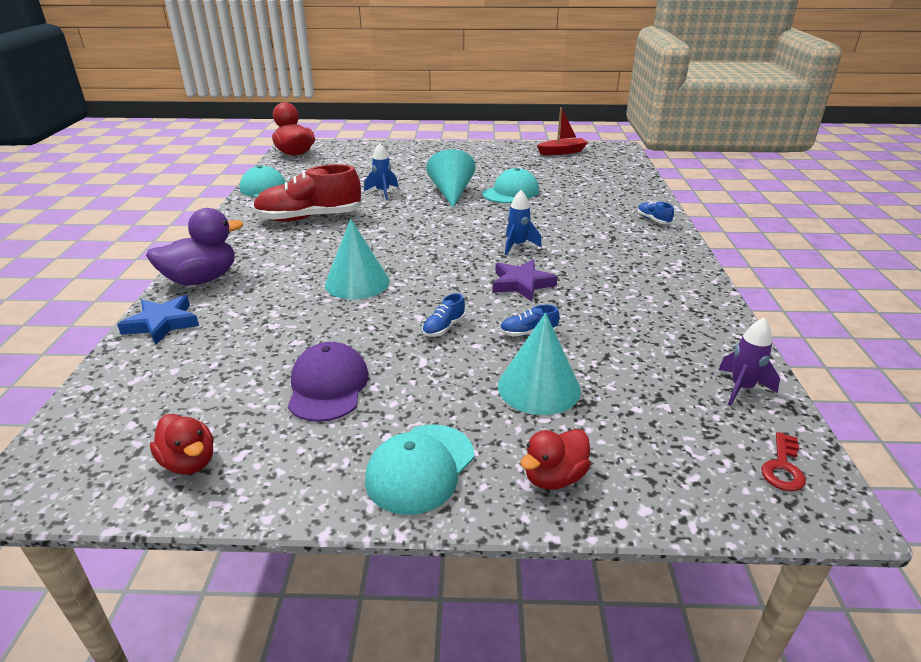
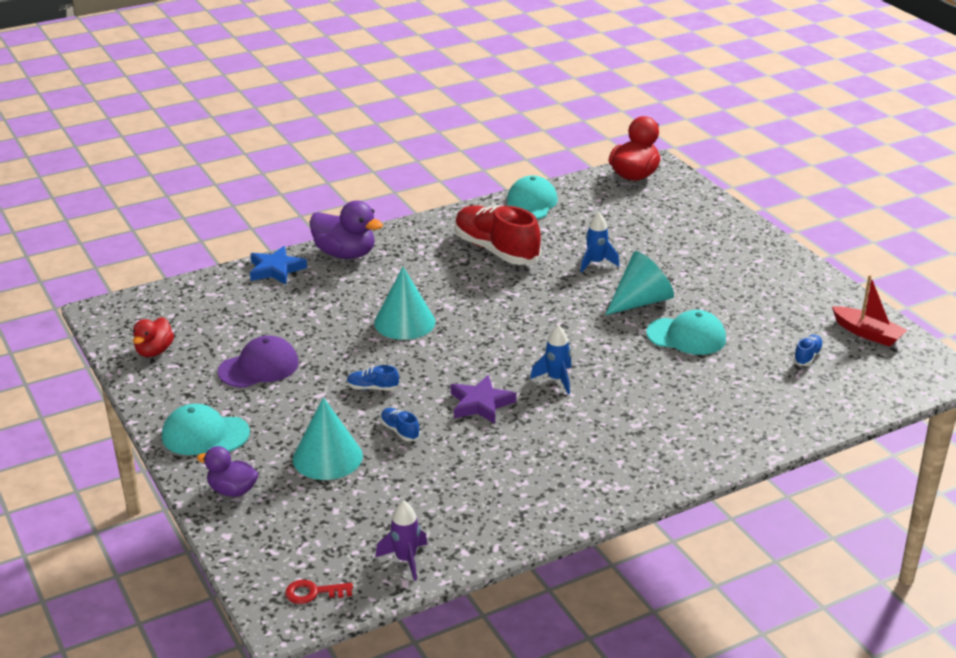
camera: 60 degrees right, 0 degrees up
red duck [520,429,591,490] -> purple duck [197,446,258,497]
blue shoe [637,201,674,224] -> blue shoe moved to [793,335,824,366]

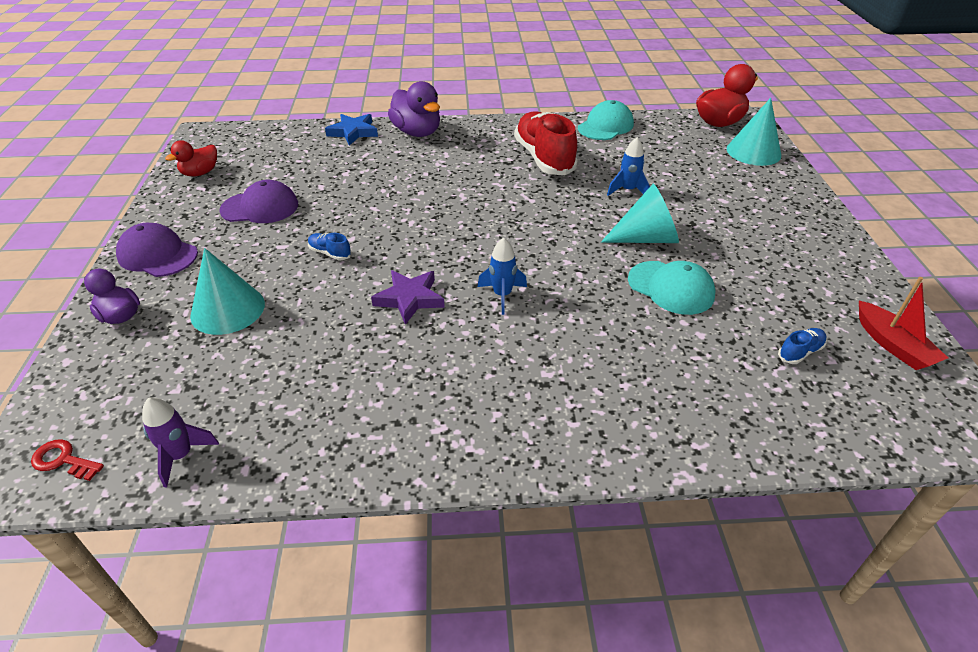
camera: 25 degrees right, 10 degrees up
turquoise cap [162,404,250,455] -> purple cap [116,223,198,277]
turquoise cone [374,267,436,340] -> turquoise cone moved to [727,98,781,166]
blue shoe [380,408,420,442] -> none

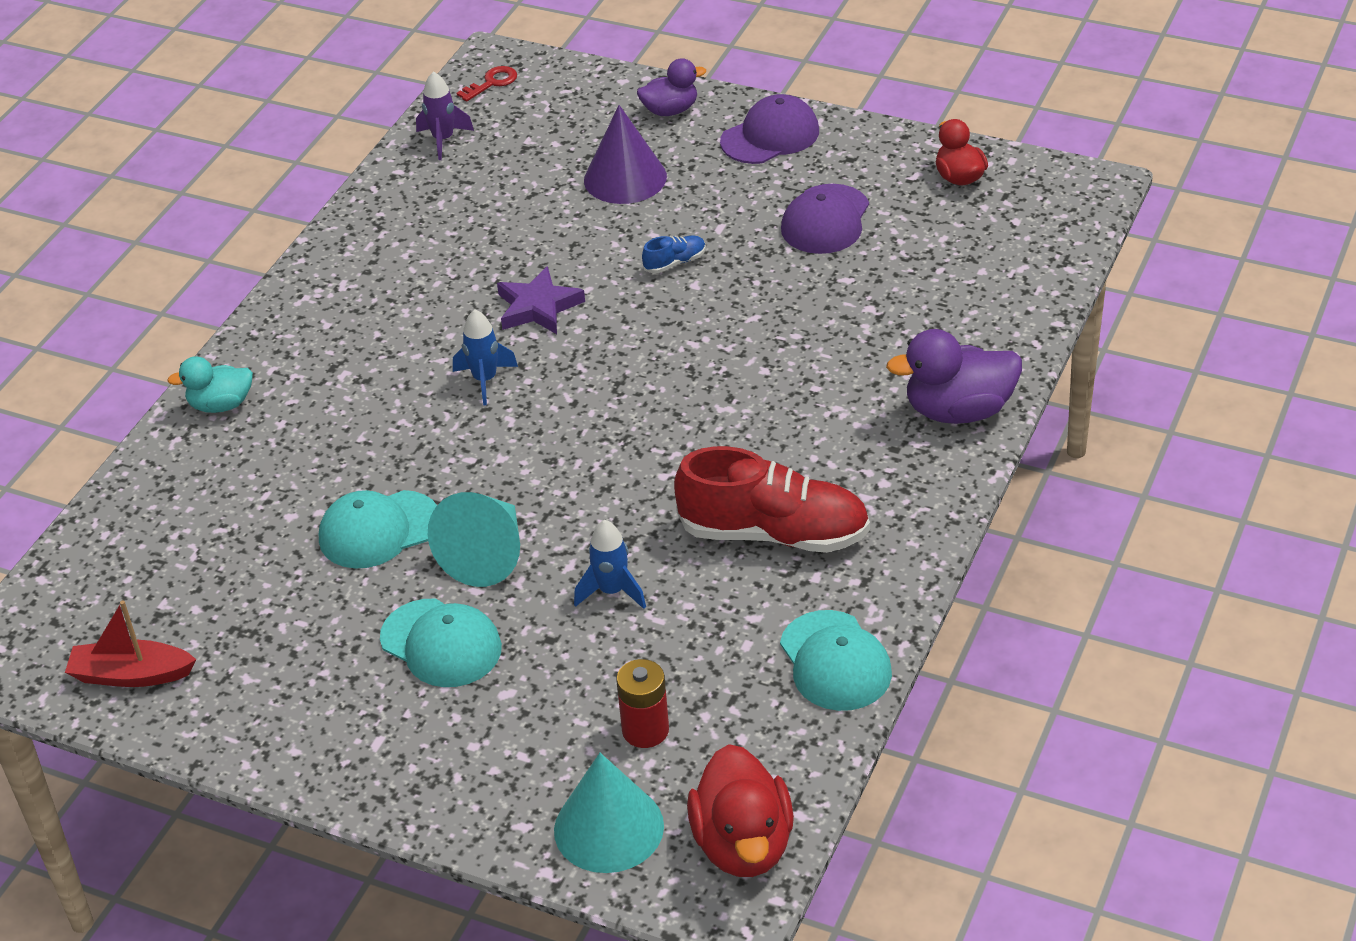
camera: 120 degrees right, 0 degrees up
turquoise cone [190,248,265,335] -> purple cone [584,105,667,204]
blue star [325,114,378,145] -> none
blue shoe [778,328,827,364] -> none
none -> turquoise duck [167,356,253,413]
none -> turquoise cap [380,599,502,687]
none -> red battery [616,659,669,748]

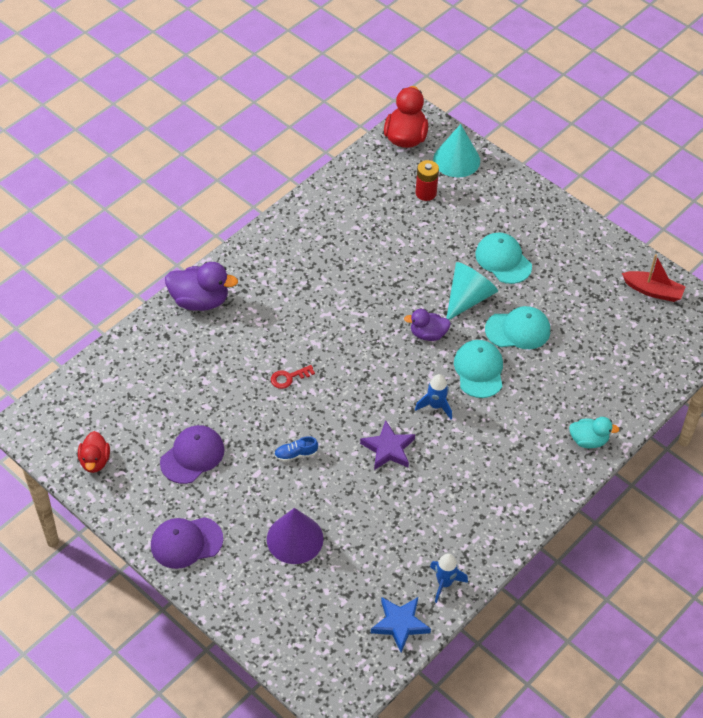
camera: 165 degrees left, 10 degrees up
purple rocket [416,71,474,160] -> blue star [371,597,431,653]
red key [456,66,517,102] -> red key moved to [271,365,315,389]
blue rocket [574,520,646,609] -> blue rocket moved to [430,553,468,603]
purple duck [637,58,706,116] -> purple duck moved to [404,309,451,341]
red shoe [674,446,870,553] -> none
turquoise cap [780,610,892,711] -> turquoise cap moved to [454,340,503,398]

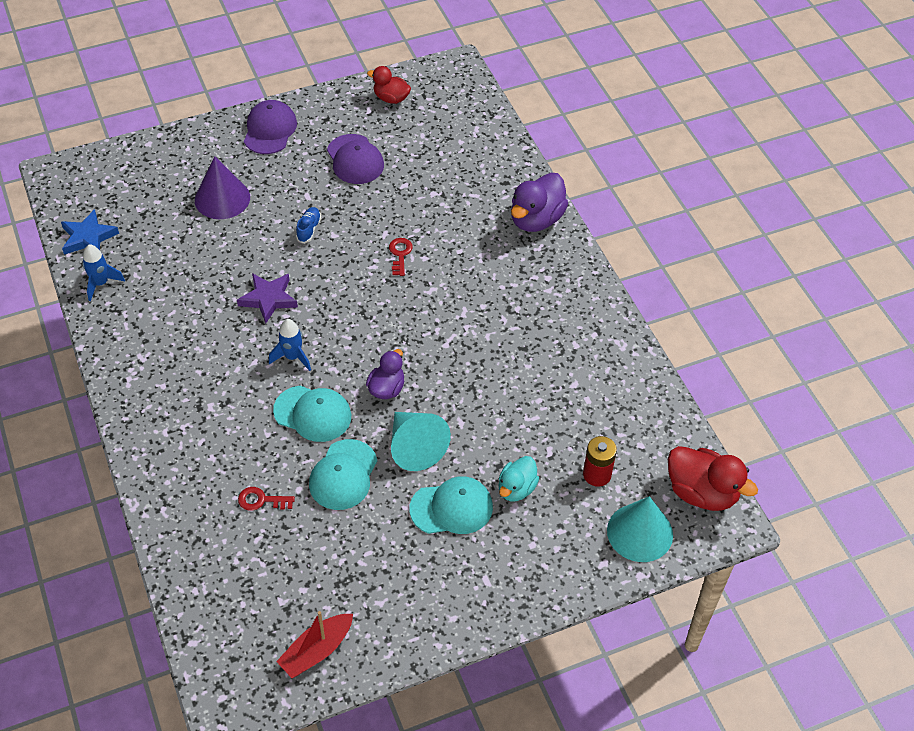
camera: 115 degrees right, 0 degrees up
turquoise duck [569,417,620,448] -> turquoise duck moved to [499,456,539,502]
none -> red key [238,487,295,511]

